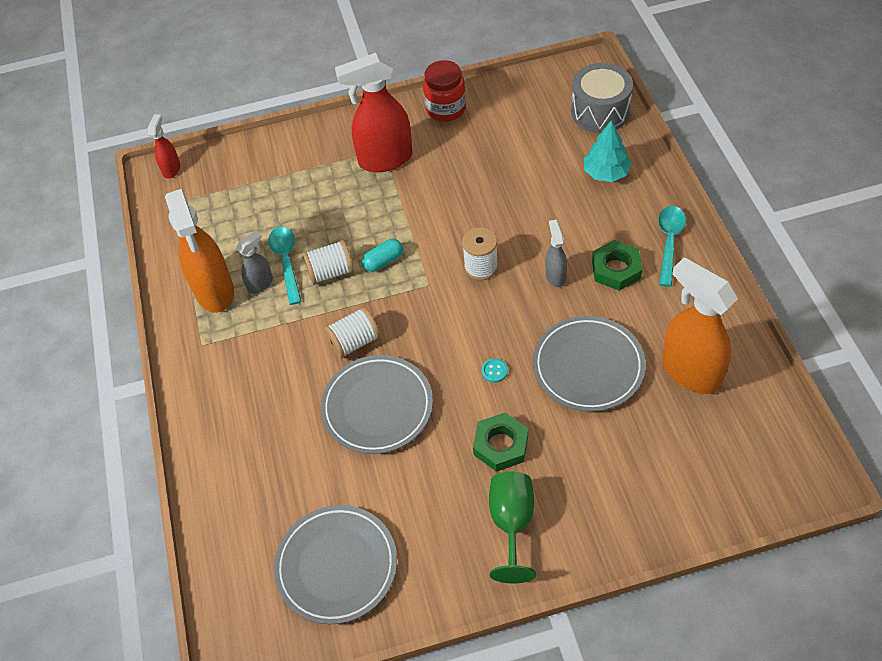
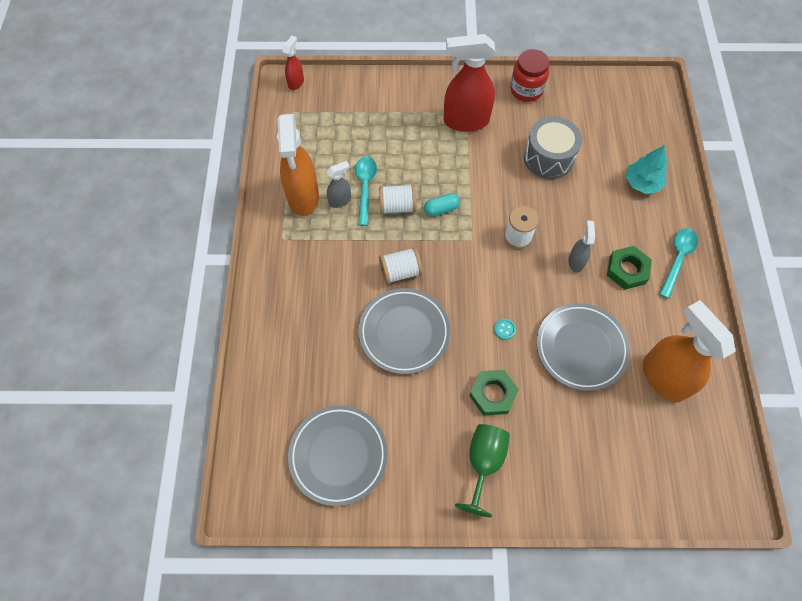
camera: 10 degrees right, 10 degrees up
grey drum [571,63,633,133] -> grey drum moved to [524,116,582,179]

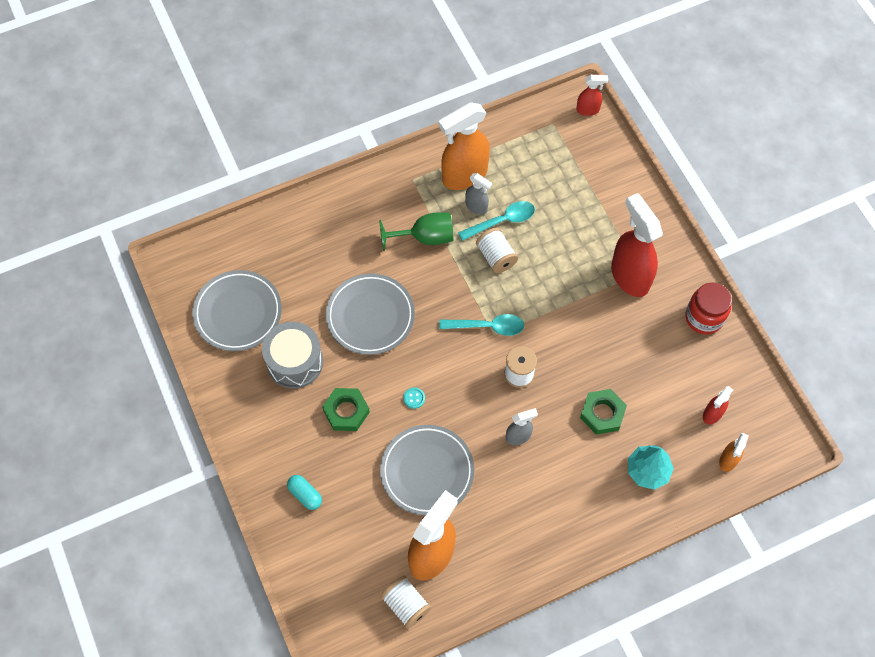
camera: 65 degrees right, 0 degrees up
white spool [379,247,422,284] -> white spool moved to [381,576,431,629]
turquoise capsule [424,193,460,216] -> turquoise capsule moved to [287,475,322,510]
green goblet [455,424,510,517] -> green goblet moved to [379,212,454,251]
grey drum [524,116,582,179] -> grey drum moved to [262,322,323,389]
green nut [607,246,652,290] -> green nut moved to [580,389,627,435]
turquoise spoon [659,228,698,299] -> turquoise spoon moved to [439,314,524,336]
none -> red spray bottle [703,386,733,425]
none -> orange spray bottle [719,433,749,472]

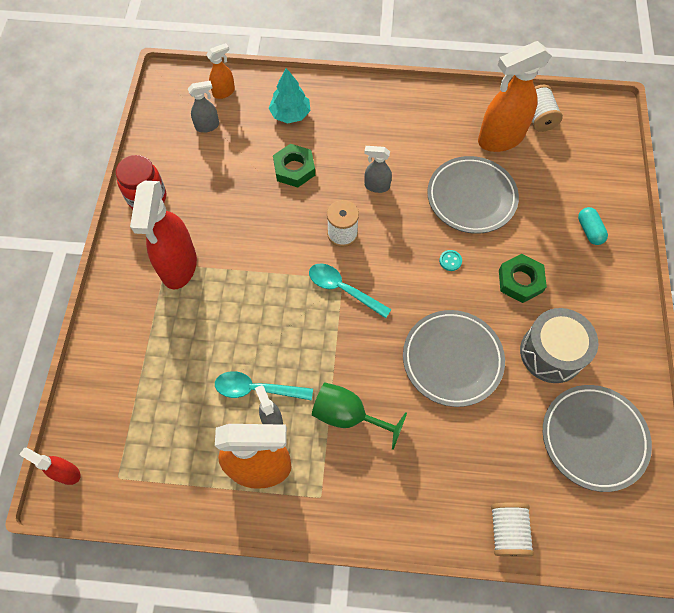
camera: 150 degrees left, 0 degrees up
white spool [476,228,518,273] -> white spool moved to [491,502,534,557]
red spray bottle [703,386,733,425] -> grey spray bottle [188,81,219,133]

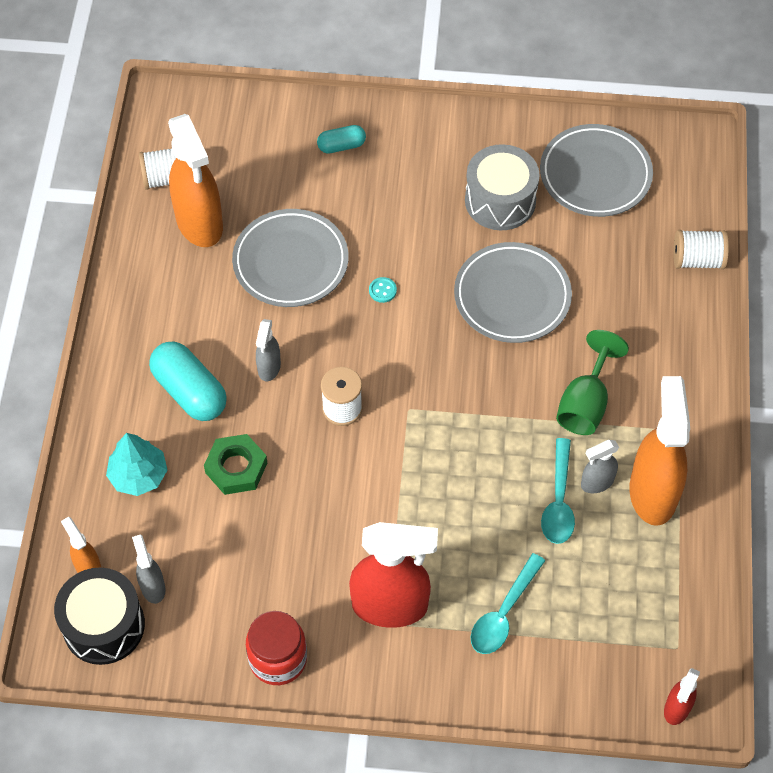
camera: 90 degrees left, 5 degrees down
turquoise spoon [309,264,392,318] -> turquoise spoon moved to [471,553,545,654]
green nut [499,254,547,303] -> none
none -> black drum [54,567,145,665]
none -> turquoise capsule [149,341,227,421]

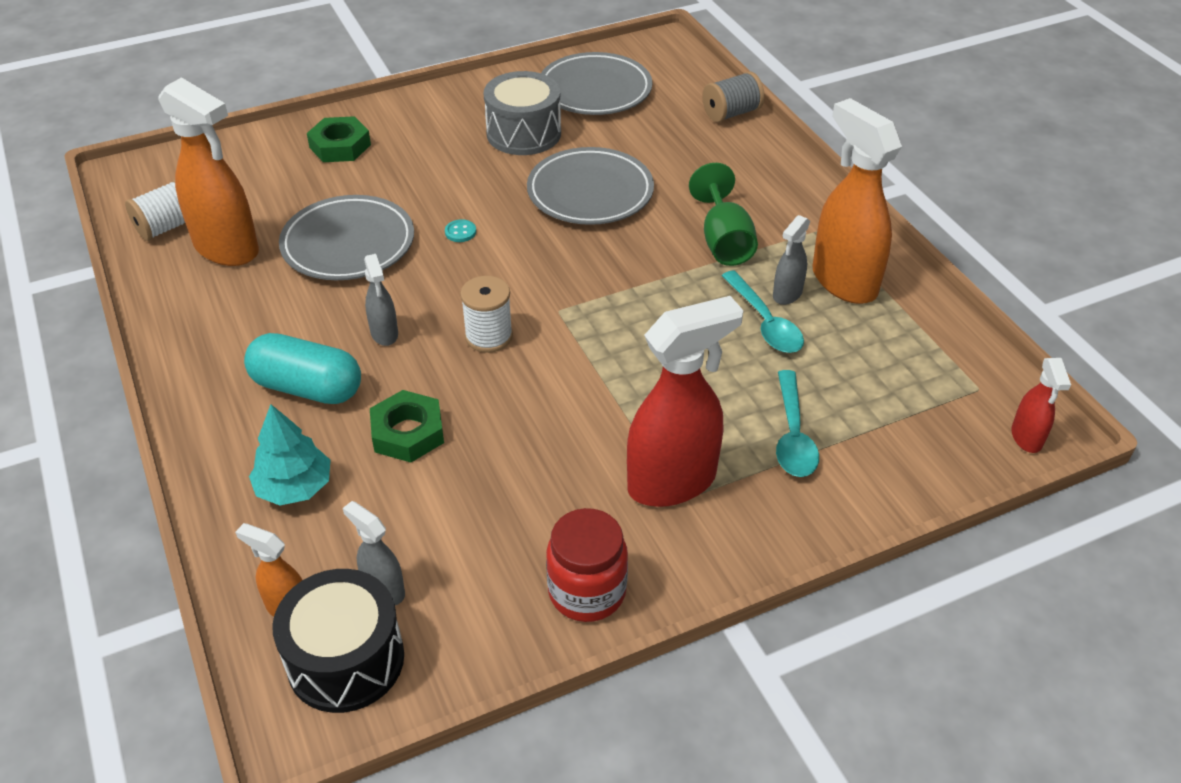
camera: 30 degrees left, 15 degrees down
turquoise capsule [317,125,366,154] -> green nut [307,116,371,162]
white spool [673,230,729,269] -> grey spool [702,71,765,122]

